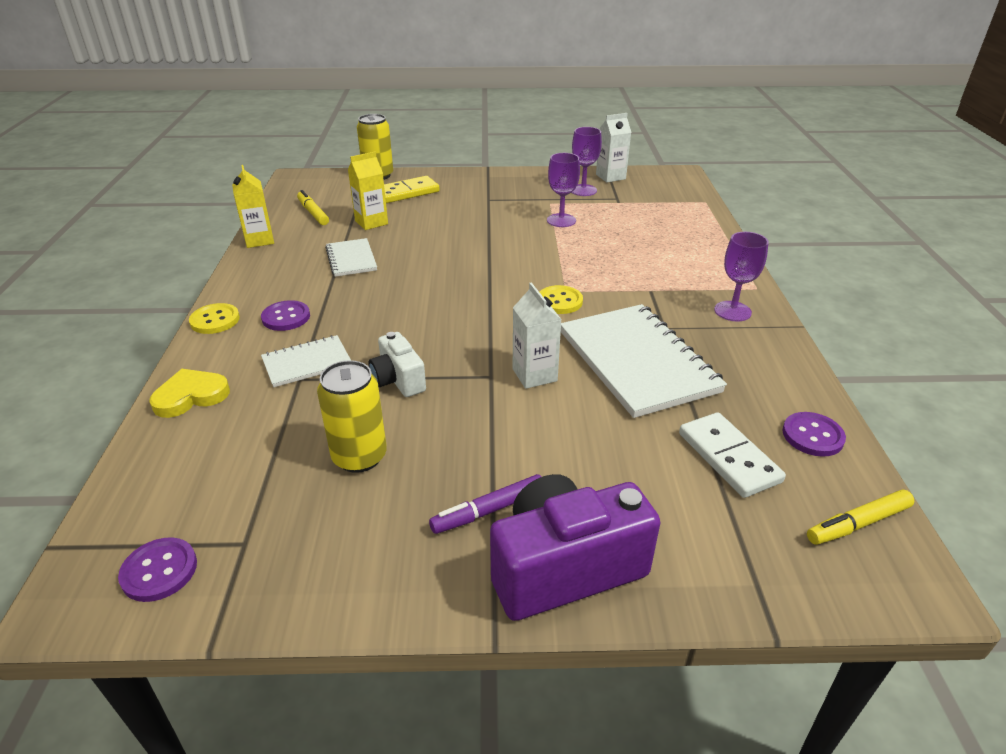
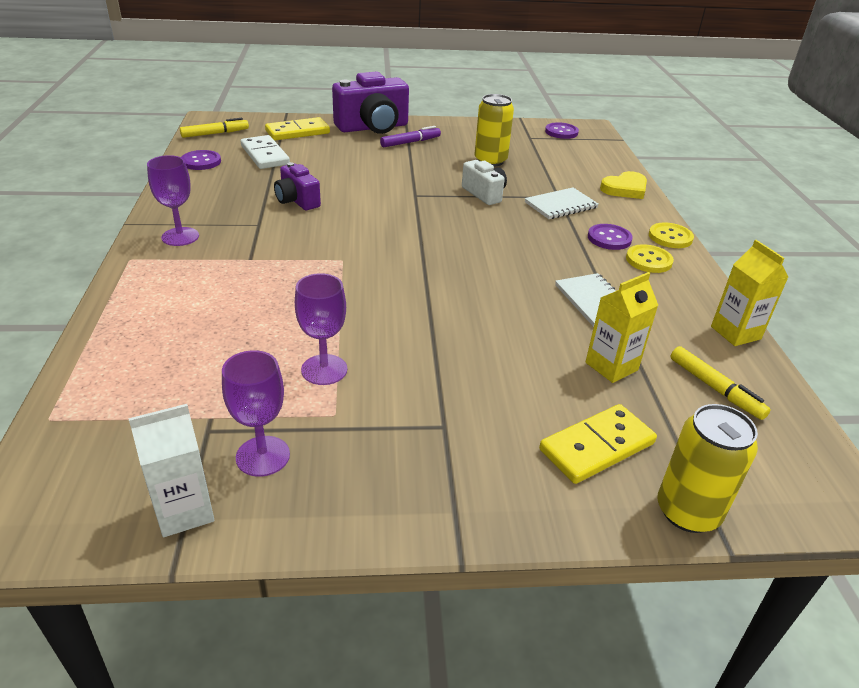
camera: 175 degrees right, 0 degrees up
white carton [513,283,562,389] -> none
yellow button [540,285,583,314] -> yellow button moved to [626,244,674,273]
white notebook [561,304,727,418] -> purple camera [274,162,321,210]
none -> yellow domino [265,117,330,140]

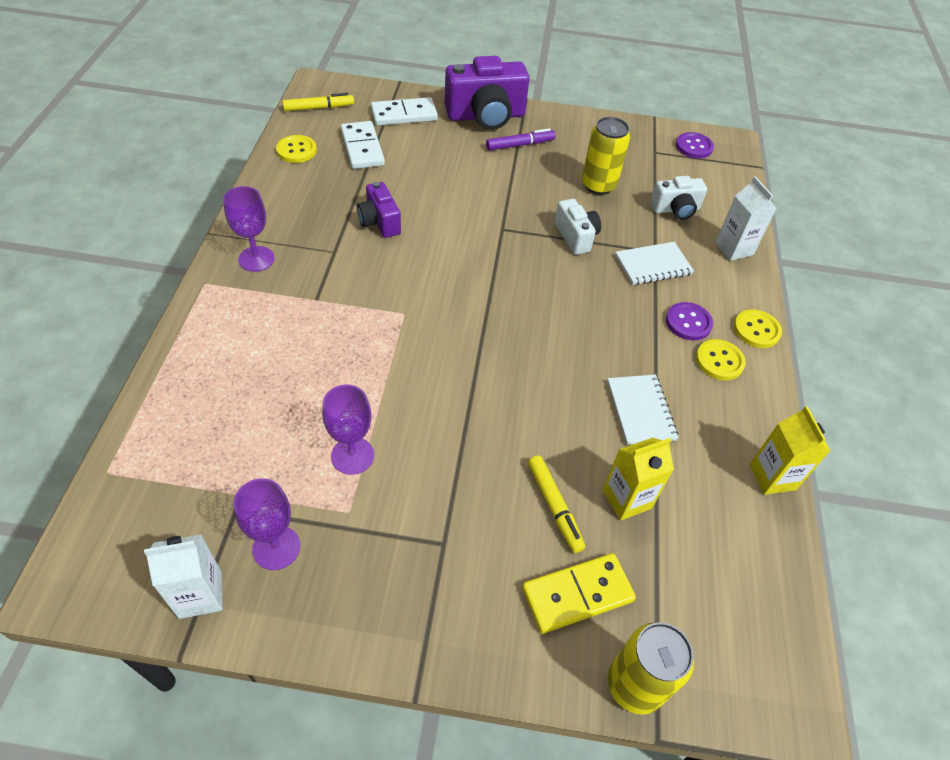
camera: 10 degrees right, 15 degrees up
purple button [181,150,221,170] -> yellow button [276,135,317,163]
yellow domino [265,117,330,140] -> white domino [371,97,438,126]
yellow heart [600,171,647,199] -> white carton [715,176,776,261]
yellow marker [671,346,771,420] -> yellow marker moved to [528,456,585,553]
none -> white camera [650,176,707,220]

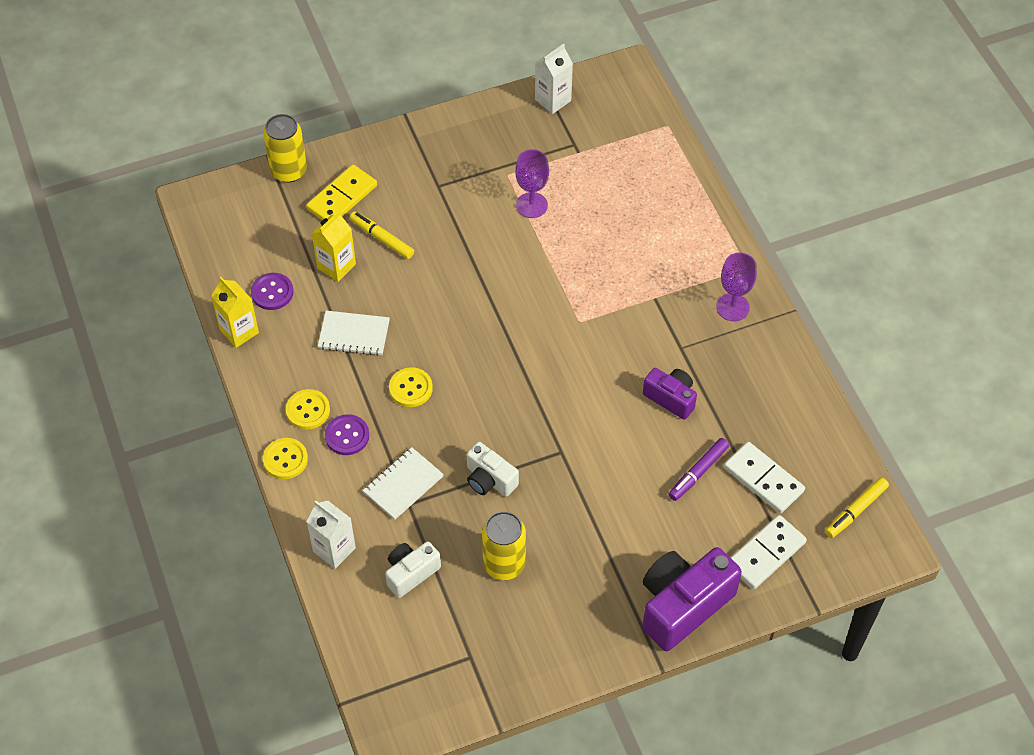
camera: 155 degrees right, 5 degrees up
purple goblet [233,478,300,570] -> none
yellow button [276,135,317,163] -> yellow button moved to [389,367,433,407]
purple marker [486,128,555,151] -> purple marker moved to [669,438,729,501]
white notebook [607,374,678,445] -> white notebook turned 45 degrees counterclockwise [318,311,390,356]
purple button [676,132,714,159] -> purple button moved to [251,273,294,310]

